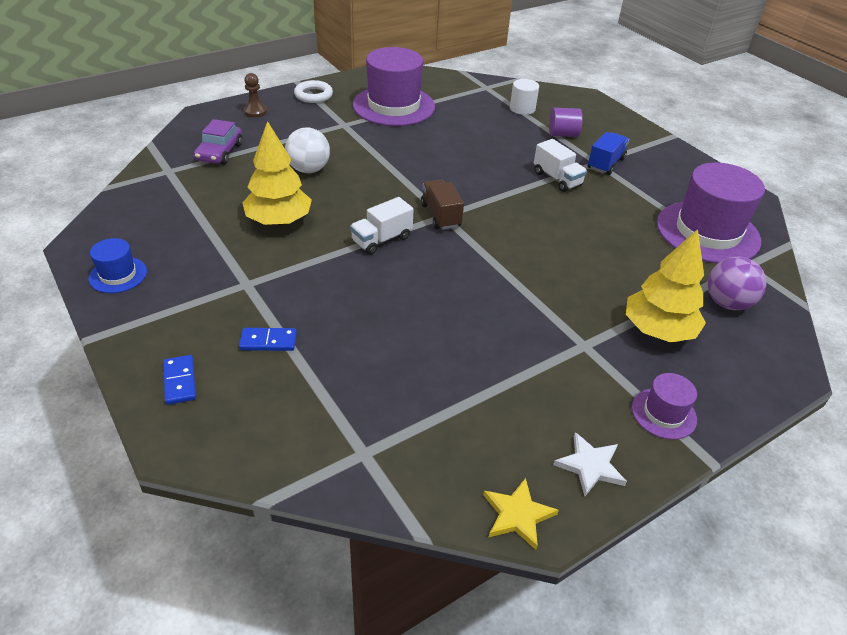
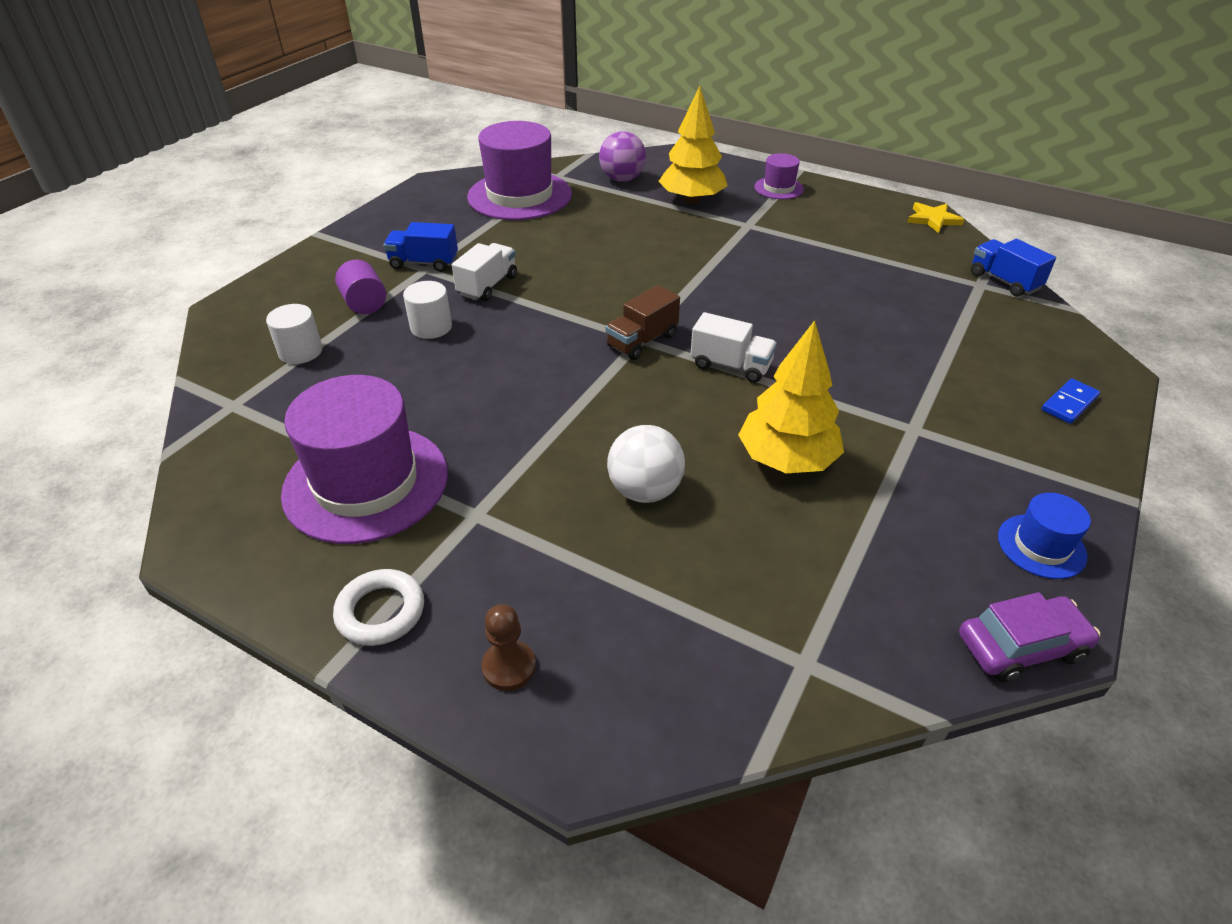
camera: 115 degrees left, 0 degrees up
purple car [194,119,243,165] -> purple car moved to [959,592,1100,682]
blue domino [239,328,297,351] -> none
white star [553,432,627,496] -> none
none -> white cylinder [403,281,452,339]
none -> blue truck [971,239,1056,297]

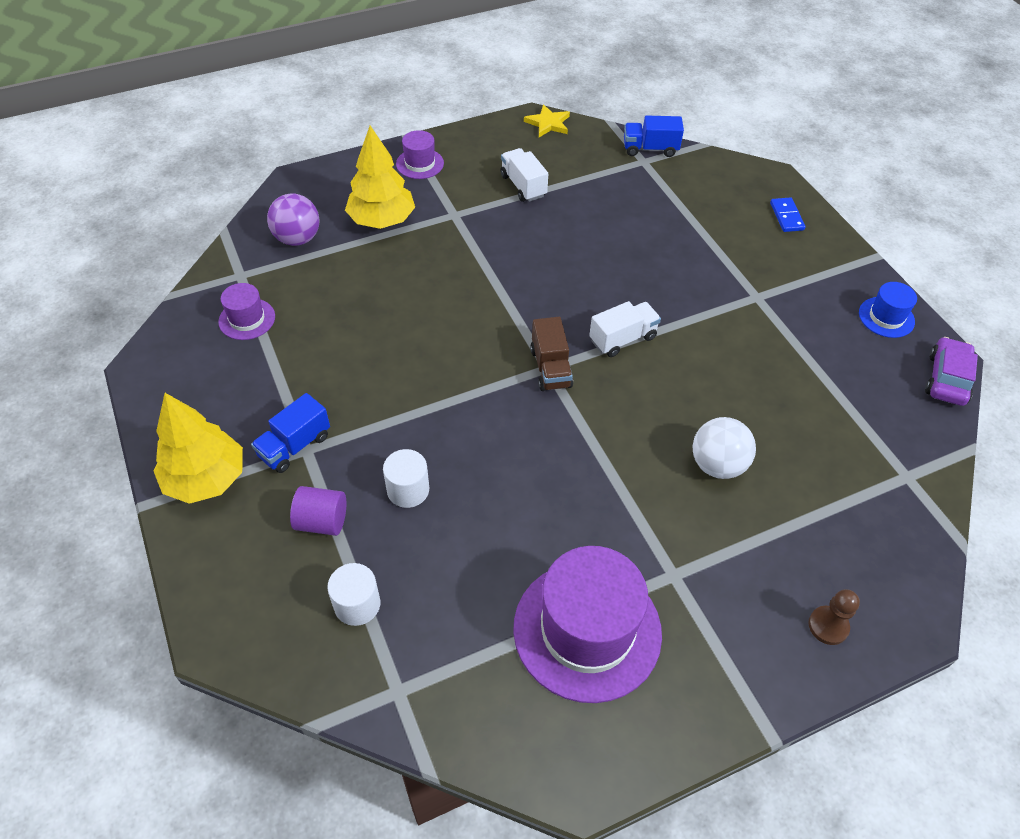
camera: 55 degrees left, 10 degrees up
white ring [333,569,424,646] -> none
white truck [452,243,517,301] -> white truck moved to [500,148,548,202]
purple hat [467,121,572,220] -> purple hat [218,283,275,340], size x0.48
yellow tree [738,320,844,474] -> yellow tree moved to [153,393,243,504]

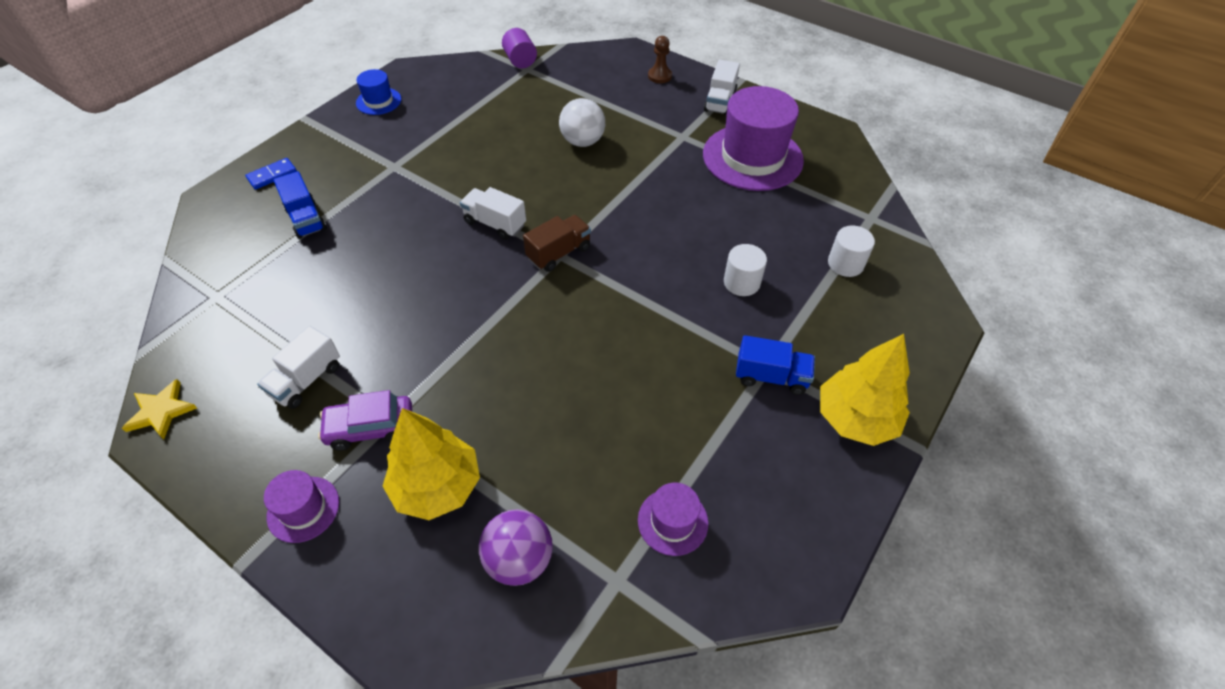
camera: 120 degrees left, 0 degrees up
purple cylinder [290,486,346,536] -> purple cylinder moved to [502,28,537,68]
blue truck [624,116,684,157] -> blue truck moved to [274,171,327,239]
purple car [925,337,978,406] -> purple car moved to [318,390,412,451]
none -> white truck [704,60,740,115]

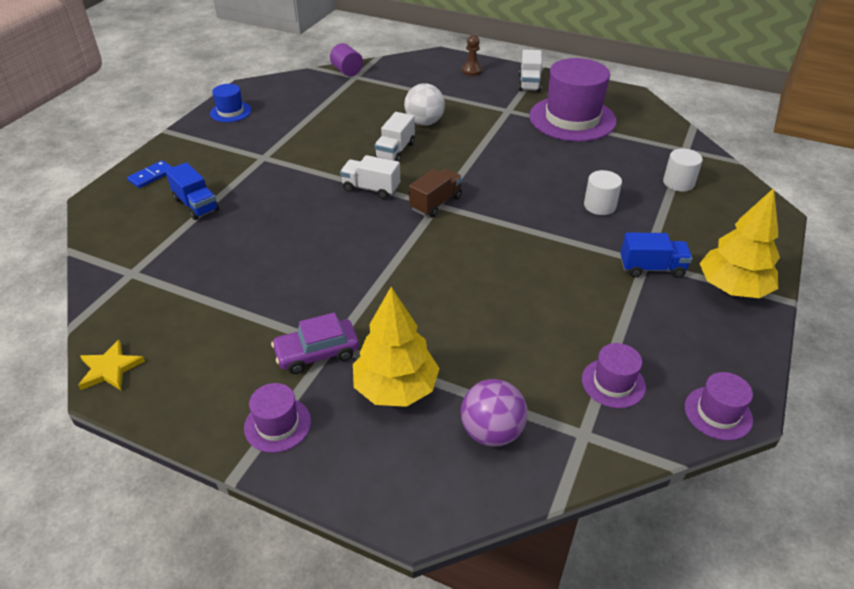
camera: 10 degrees left, 10 degrees down
white truck [257,326,340,409] -> white truck moved to [374,112,415,162]
none -> purple hat [685,372,753,440]

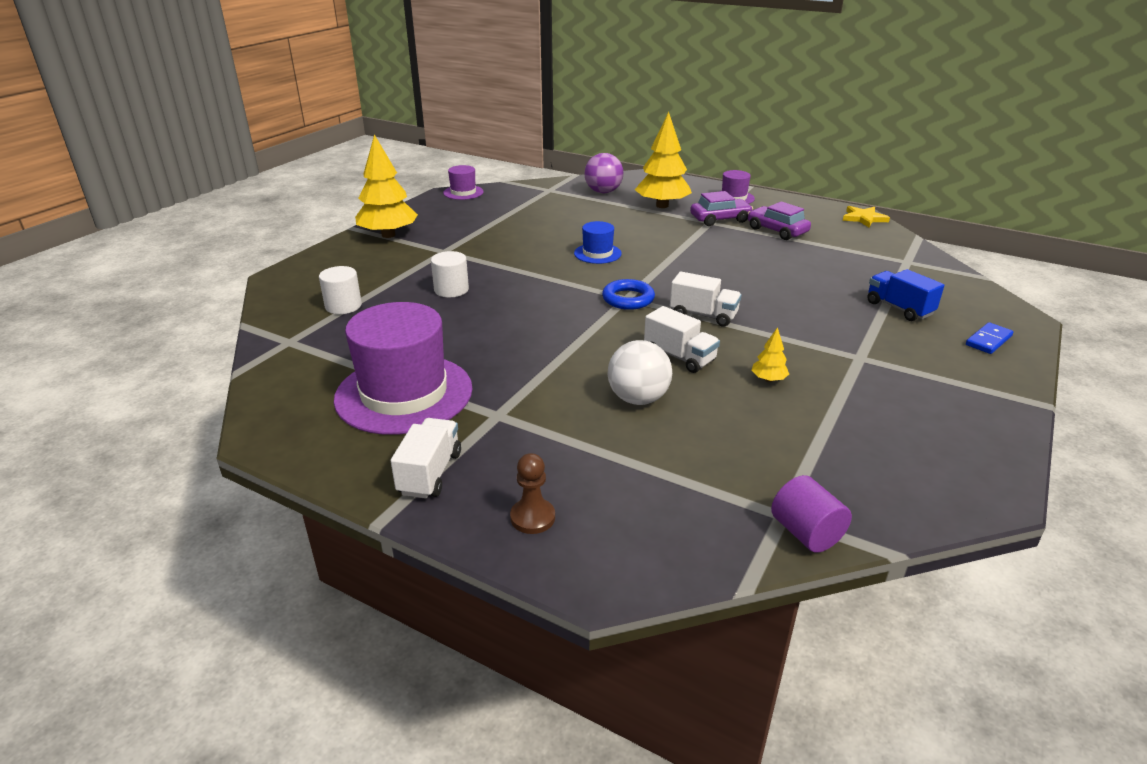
camera: 175 degrees left, 10 degrees down
blue hat [210,84,251,122] -> blue hat moved to [574,221,622,264]
white truck [374,112,415,162] -> white truck turned 105 degrees clockwise [644,306,720,373]
brown truck [409,169,463,217] -> blue ring [602,279,655,310]
purple hat [582,343,646,408] -> none
blue truck [620,232,693,278] -> none
none -> purple car [748,201,811,240]
none -> yellow tree [751,327,789,382]

